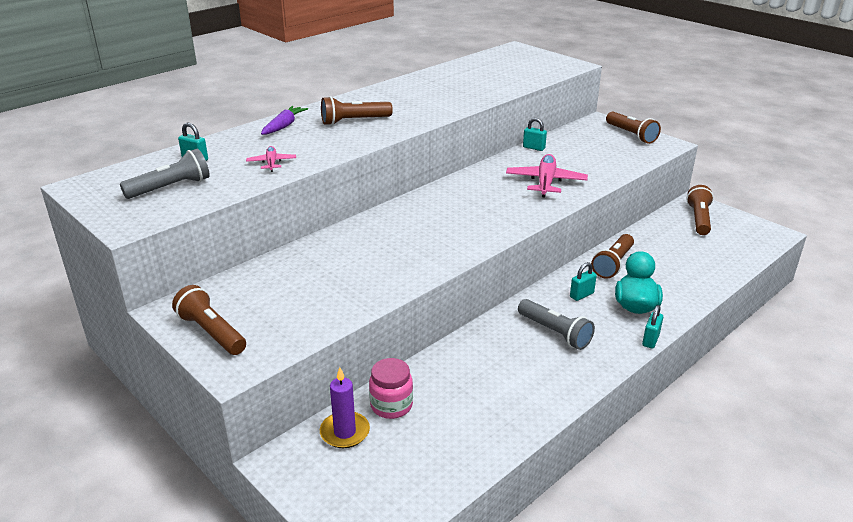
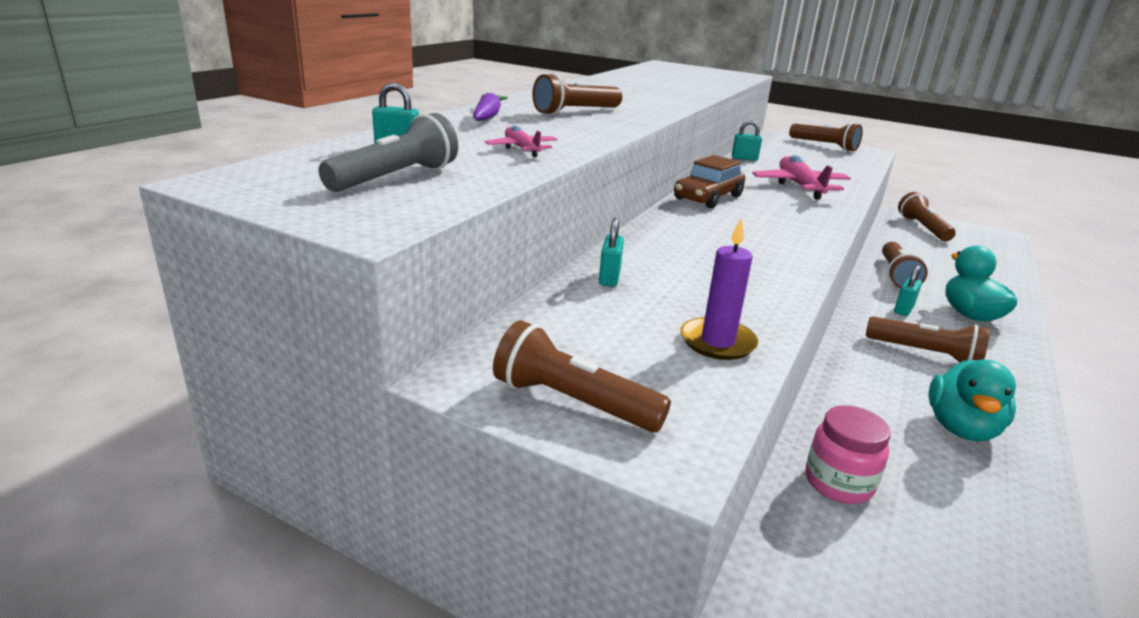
camera: 20 degrees left, 5 degrees down
purple candle [320,367,370,448] -> purple candle moved to [681,218,758,360]
grey flashlight [518,299,595,350] -> brown flashlight [866,316,990,362]
turquoise padlock [642,305,663,349] -> turquoise padlock moved to [599,218,624,287]
none -> brown car [674,155,745,208]
none -> turquoise duck [928,360,1016,441]

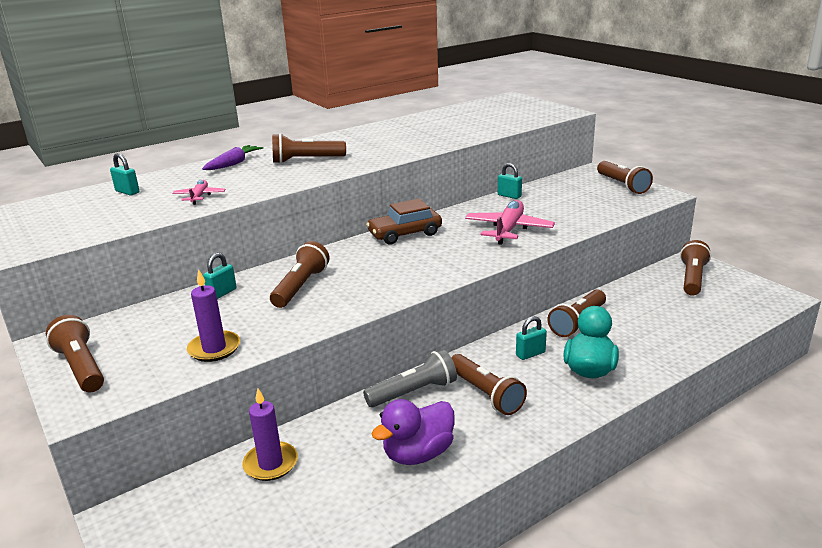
camera: 30 degrees right, 0 degrees up
grey flashlight [319,113,458,192] -> grey flashlight moved to [363,349,457,407]
pink jar [806,405,891,504] -> purple candle [242,388,298,481]
turquoise duck [928,360,1016,441] -> purple duck [372,399,455,465]
none -> brown flashlight [270,241,330,308]

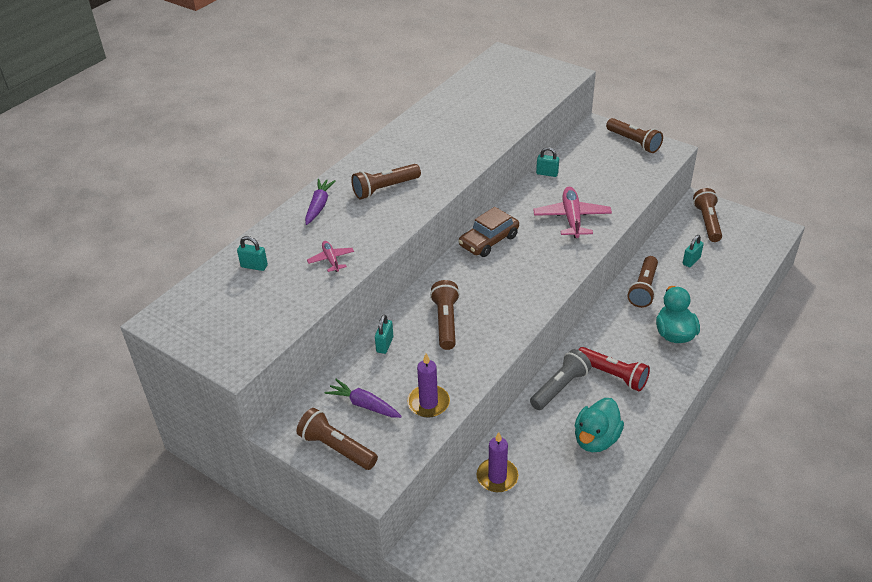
camera: 20 degrees left, 15 degrees up
purple duck [372,399,455,465] -> turquoise duck [575,398,624,452]
brown flashlight [451,354,527,415] -> red flashlight [578,347,650,391]
turquoise padlock [516,316,547,360] -> turquoise padlock moved to [683,235,704,267]
none -> purple carrot [324,379,402,418]

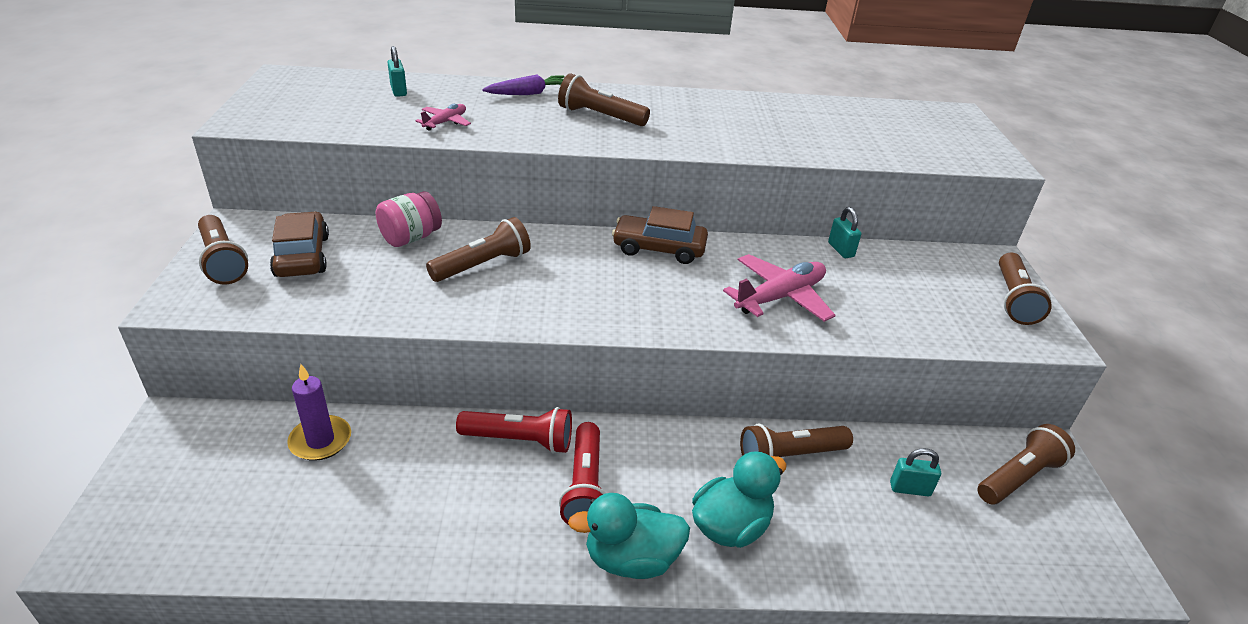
camera: 50 degrees right, 5 degrees down
brown flashlight [296,408,378,470] -> brown flashlight turned 150 degrees clockwise [198,215,248,284]
purple carrot [324,379,402,418] -> brown car [270,212,329,277]
turquoise padlock [375,315,393,354] -> pink jar [376,191,442,247]
purple candle [407,353,450,418] -> none
grey flashlight [530,349,592,410] -> red flashlight [456,407,572,454]
turquoise duck [575,398,624,452] -> turquoise duck moved to [568,493,690,579]

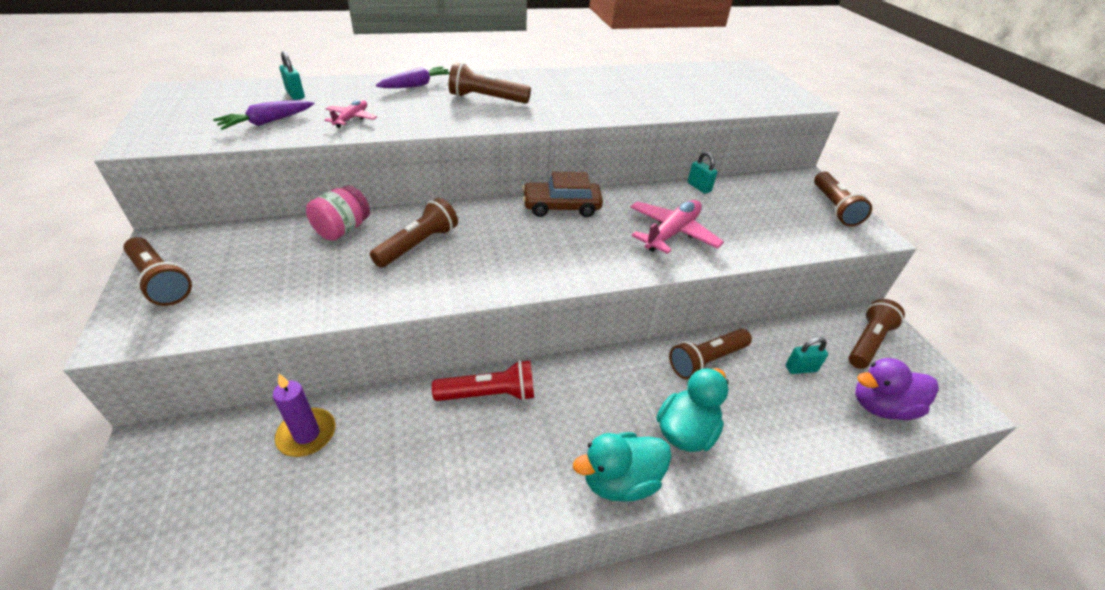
camera: 15 degrees left, 5 degrees up
brown car [270,212,329,277] -> none
red flashlight [559,422,606,525] -> none
none -> purple carrot [213,100,314,130]
none -> purple duck [855,358,939,420]

